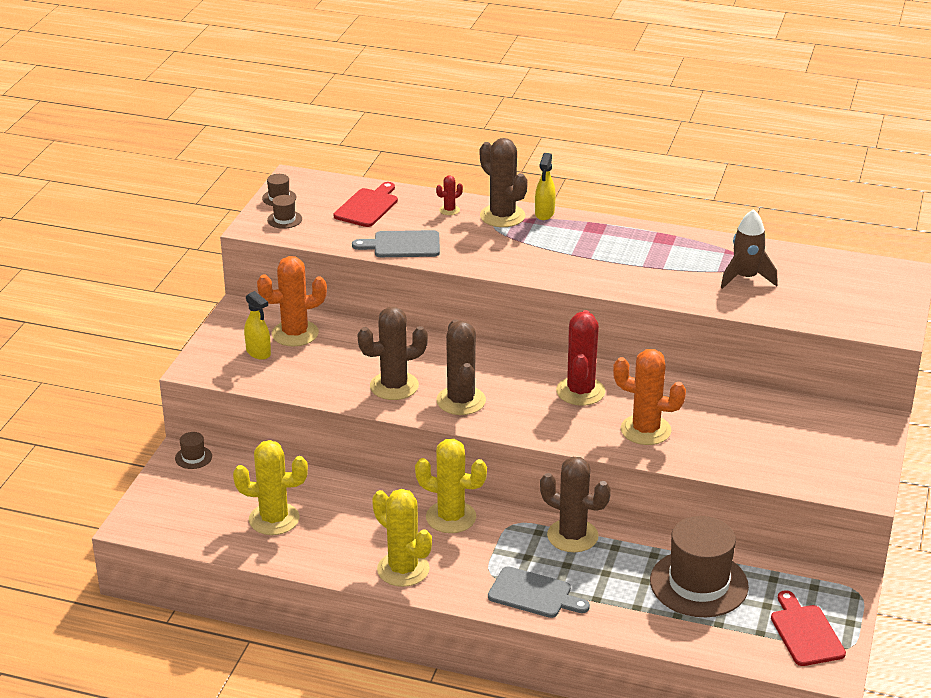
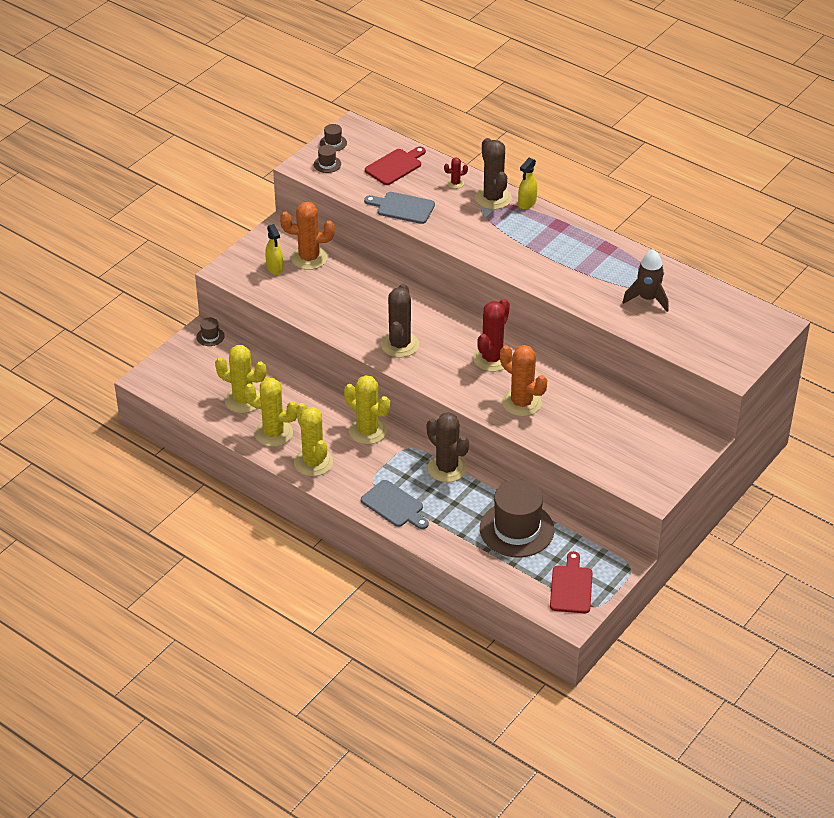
camera: 20 degrees right, 10 degrees up
brown cactus [358,307,428,400] -> none
none -> yellow cactus [244,378,298,447]

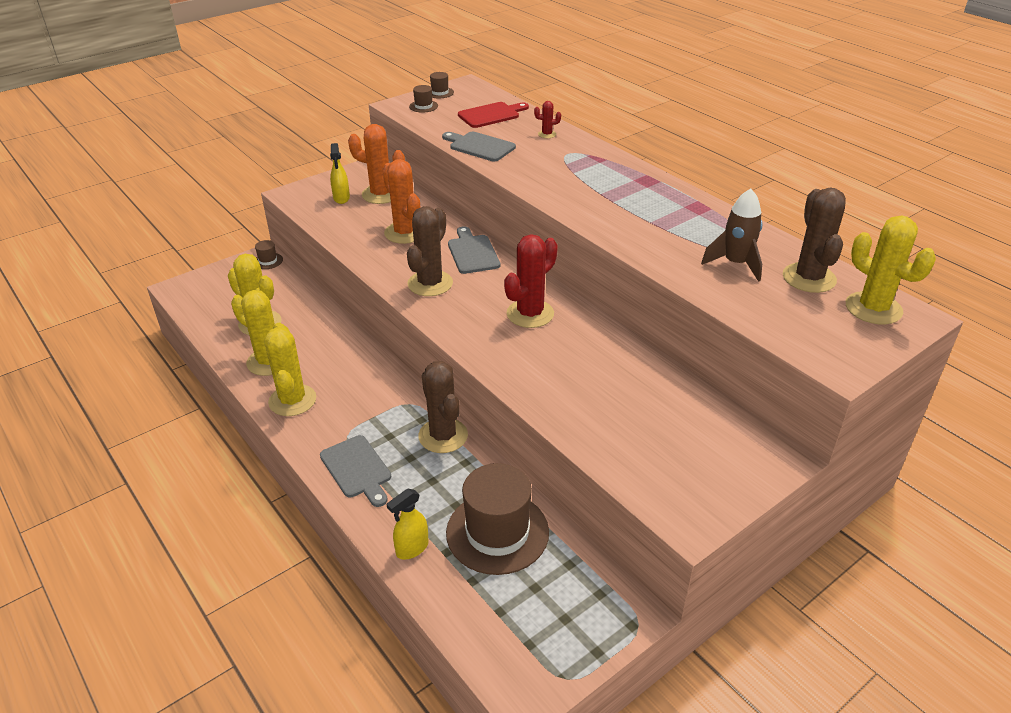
camera: 15 degrees right, 5 degrees down
yellow cactus [344,375,390,444] -> yellow cactus moved to [846,215,936,324]
brown cactus [475,138,512,210] -> brown cactus moved to [783,188,846,293]
orange cactus [500,345,547,416] -> orange cactus moved to [382,159,420,244]
yellow spray bottle [518,158,537,209] -> yellow spray bottle moved to [387,489,428,560]
red cutting board [550,551,593,613] -> none
none -> grey cutting board [448,226,500,274]

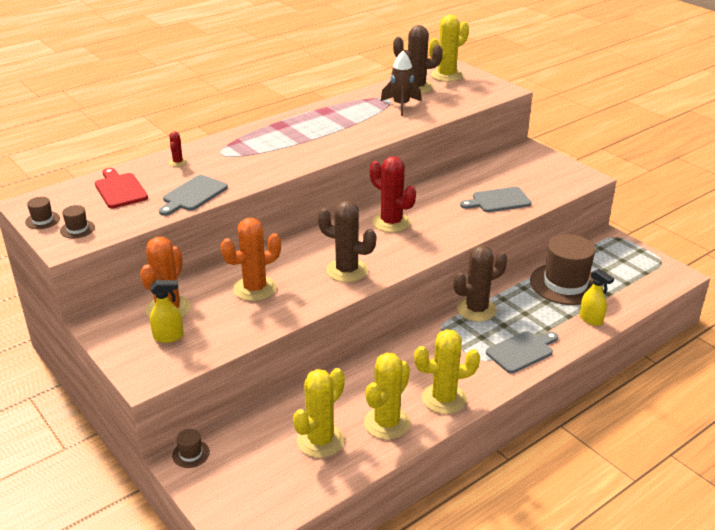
camera: 90 degrees left, 5 degrees down
grey cutting board [448,226,500,274] -> grey cutting board moved to [460,187,531,212]

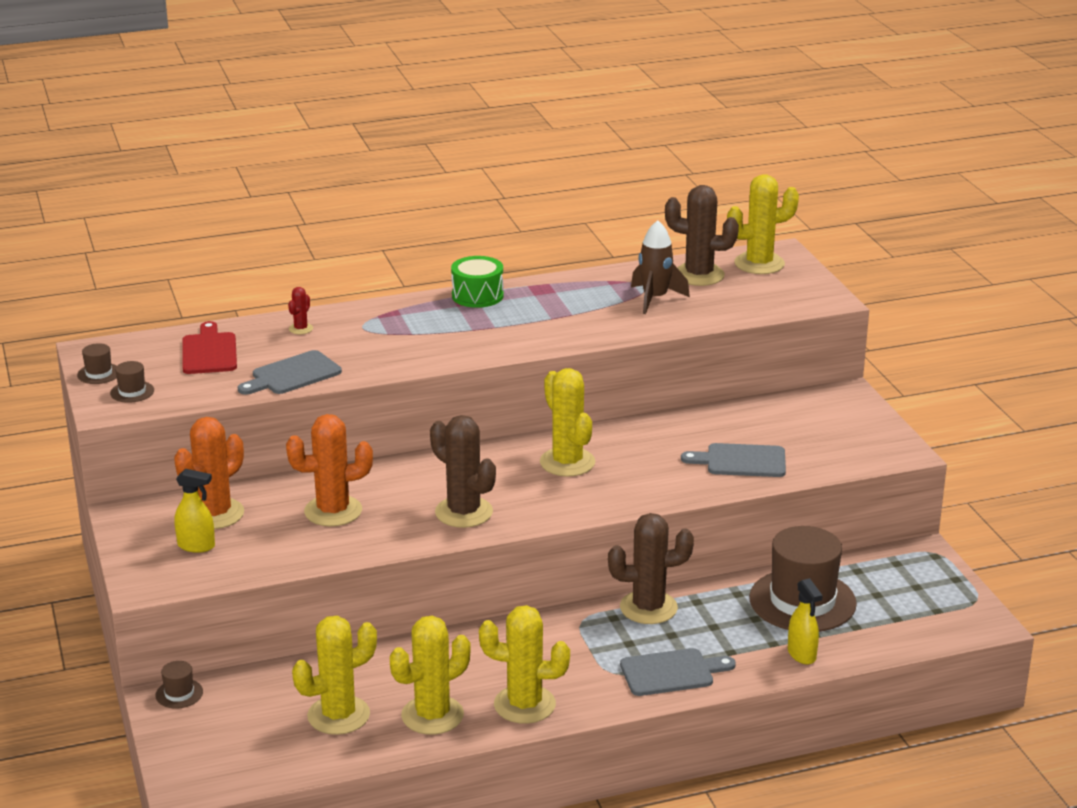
camera: 20 degrees right, 5 degrees down
red cactus [370,156,416,233] -> yellow cactus [540,368,595,477]
none -> green drum [451,256,504,308]

